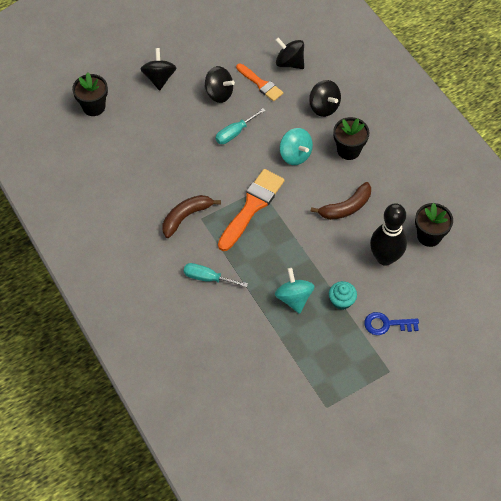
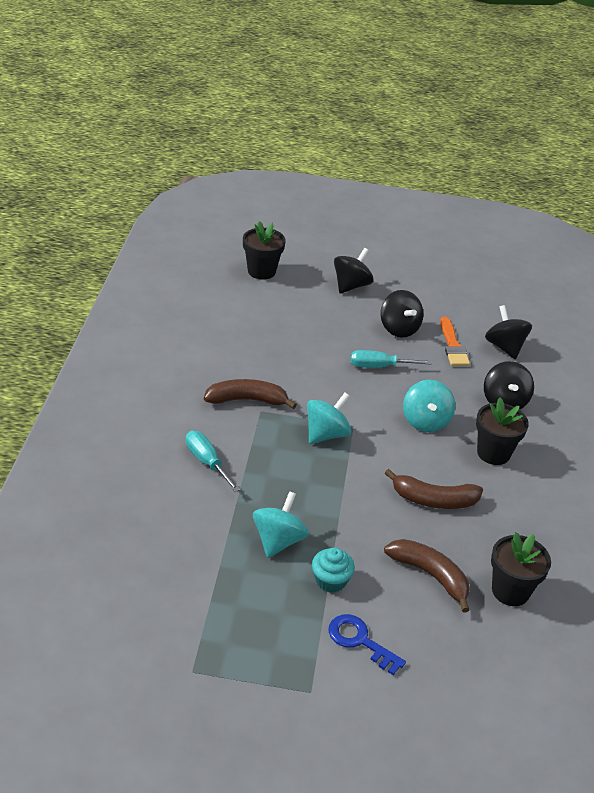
camera: 35 degrees right, 20 degrees down
orange brush [218,169,285,251] -> turquoise spinning top [307,393,351,444]
black bowling pin [370,203,407,266] -> brown banana [384,539,470,612]

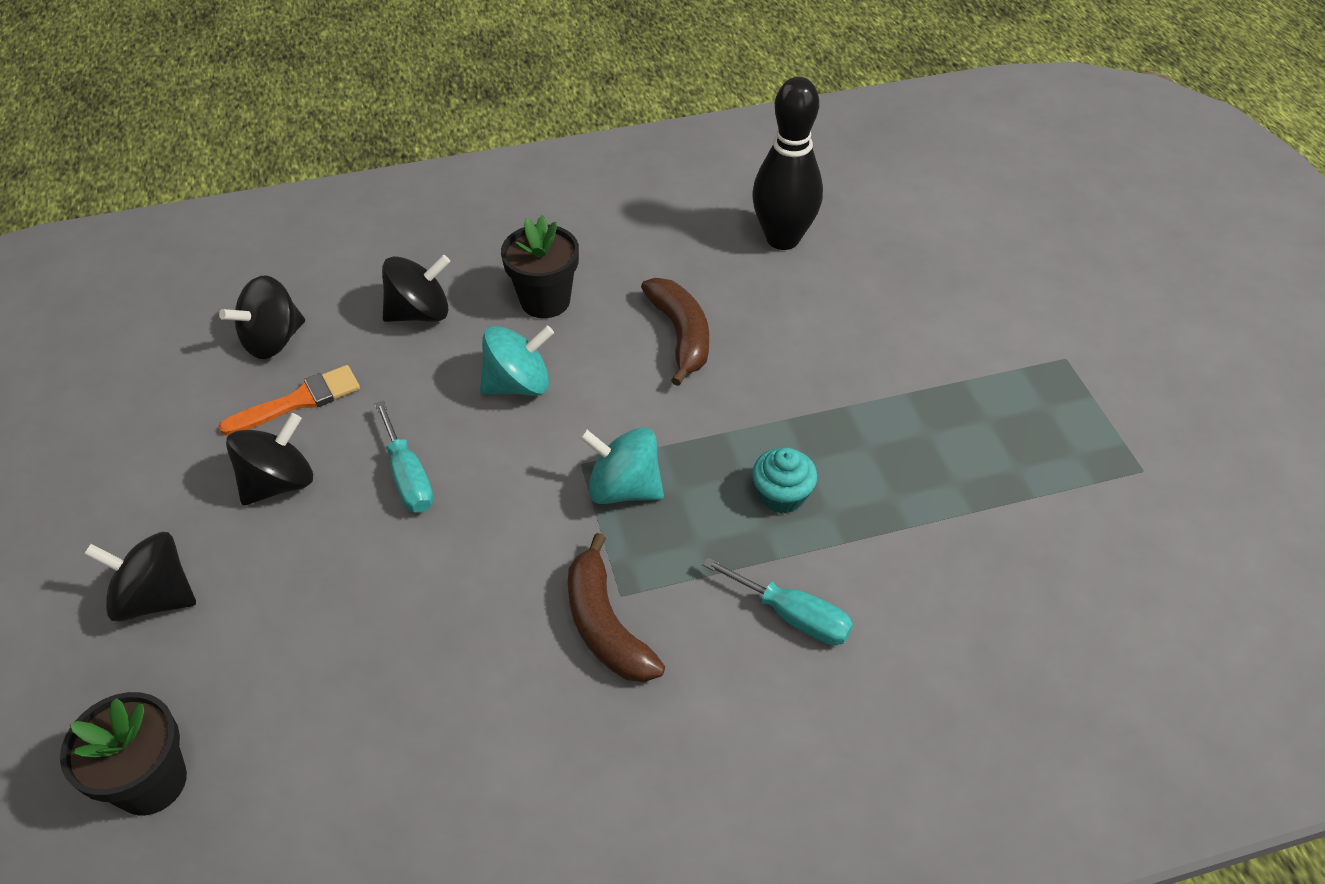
camera: 110 degrees left, 10 degrees up
turquoise screwdriver [186,431,241,492] -> turquoise screwdriver turned 90 degrees counterclockwise [702,557,853,645]
turquoise spinning top [253,491,309,558] -> none
turquoise cupcake [312,547,355,593] -> turquoise cupcake moved to [752,447,817,513]
blue key [328,614,406,675] -> none
brown banana [384,539,470,612] -> none
black flower pot [491,532,551,606] -> black bowling pin [752,77,823,250]

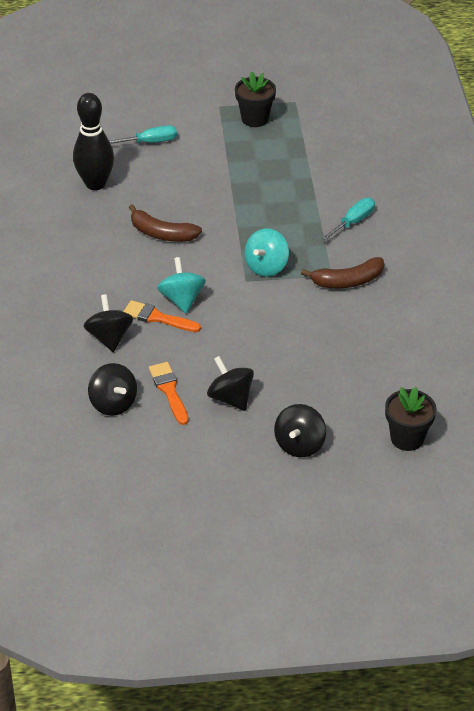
camera: 80 degrees left, 5 degrees down
turquoise screwdriver [374,400,434,513] -> turquoise screwdriver moved to [109,125,177,144]
black flower pot [501,215,579,318] -> black flower pot moved to [235,71,276,127]
brown banana [641,278,709,386] -> brown banana turned 150 degrees counterclockwise [129,204,202,242]
turquoise cupcake [752,447,817,513] -> none
none -> orange brush [123,300,201,332]

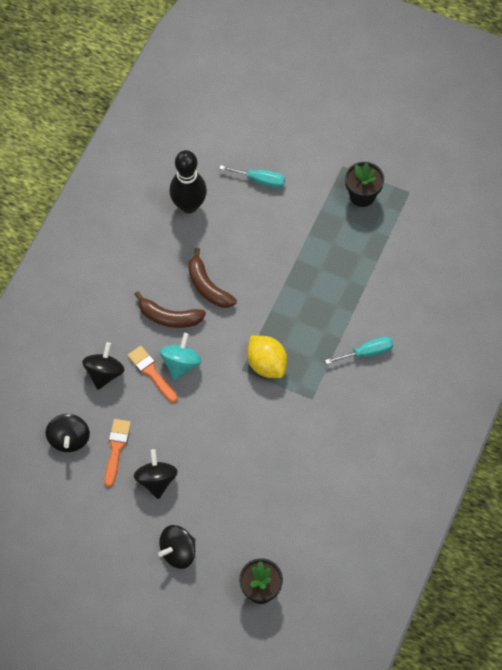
camera: 30 degrees right, 20 degrees up
turquoise spinning top [245,229,289,277] -> yellow lemon [247,335,287,378]
brown banana [301,257,384,288] -> brown banana moved to [135,291,206,328]

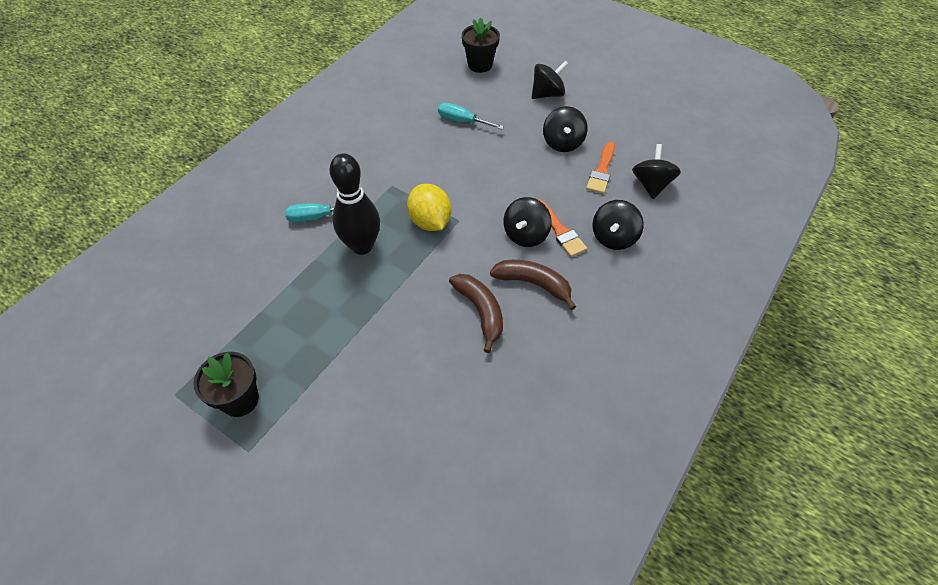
camera: 170 degrees left, 10 degrees down
turquoise spinning top [160,333,202,380] -> black spinning top [504,197,552,247]
black bowling pin [169,150,207,214] -> black bowling pin moved to [329,153,380,255]
turquoise screwdriver [219,165,285,188] -> turquoise screwdriver moved to [438,103,504,129]

